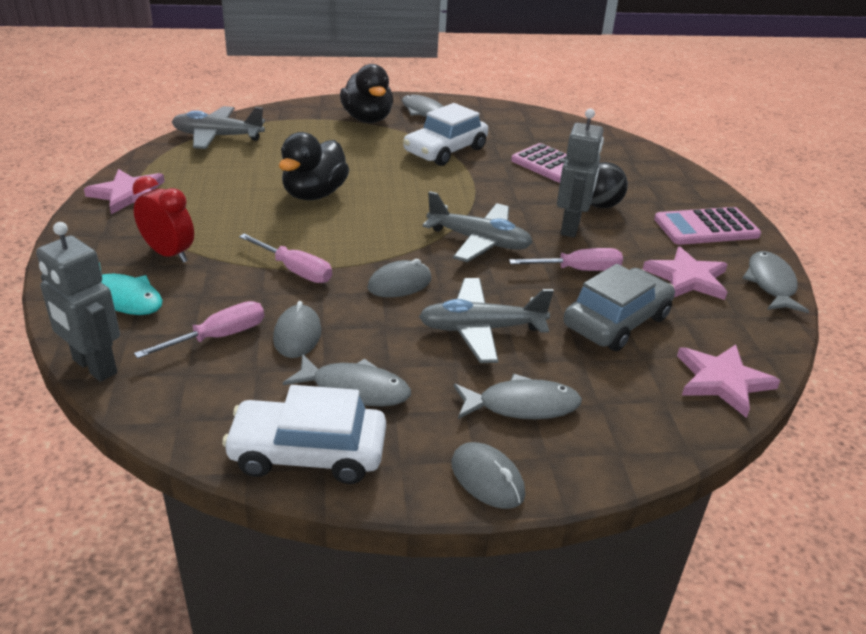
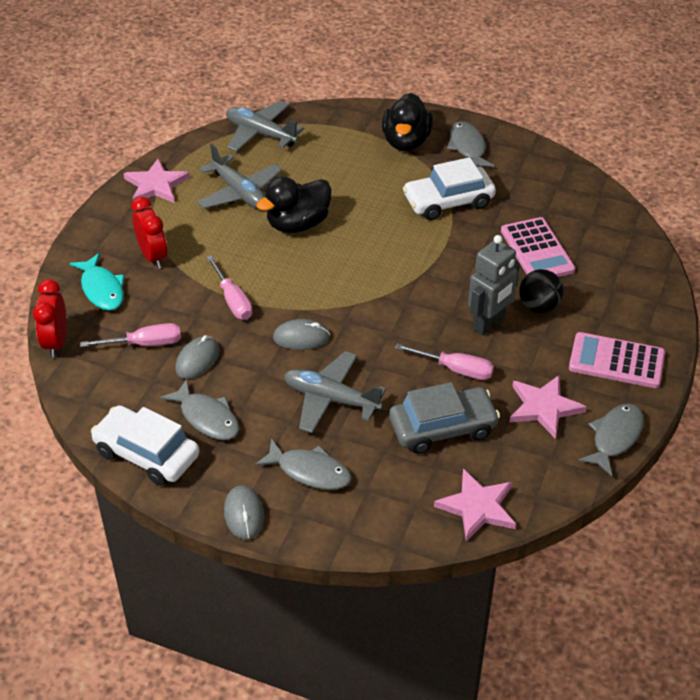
camera: 30 degrees right, 10 degrees up
grey robot [36,222,120,382] -> red clock [33,279,66,357]
grey plane [422,191,533,262] -> grey plane moved to [197,144,282,209]

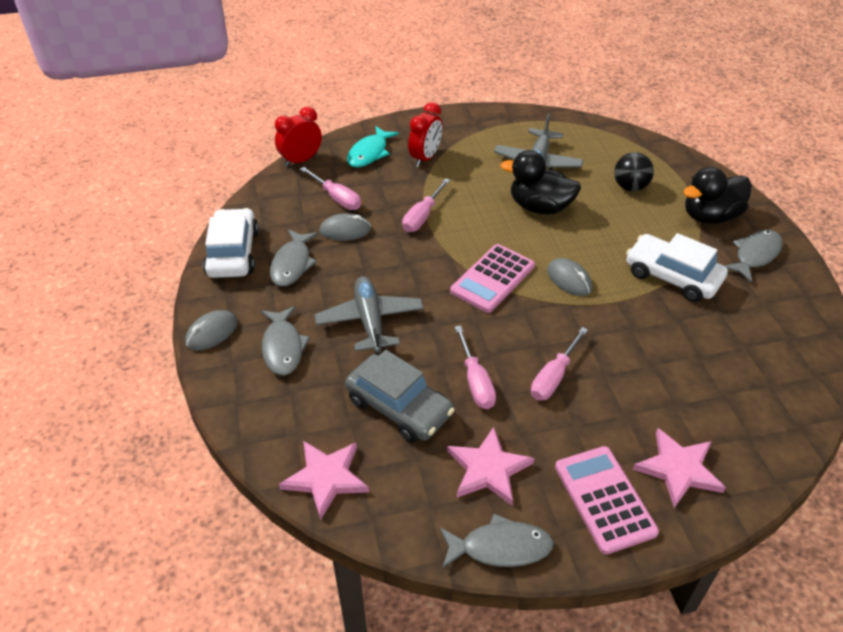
camera: 55 degrees right, 0 degrees up
pink star [124,158,190,203] -> pink star moved to [633,428,726,508]
grey plane [226,101,304,152] -> none
grey mouse [273,319,330,350] -> grey mouse moved to [547,258,592,296]
grey robot [468,235,520,335] -> pink screwdriver [531,327,588,401]
pink calculator [501,217,575,277] -> pink calculator moved to [450,244,535,313]
black ball [519,269,564,313] -> black ball moved to [614,152,654,191]

